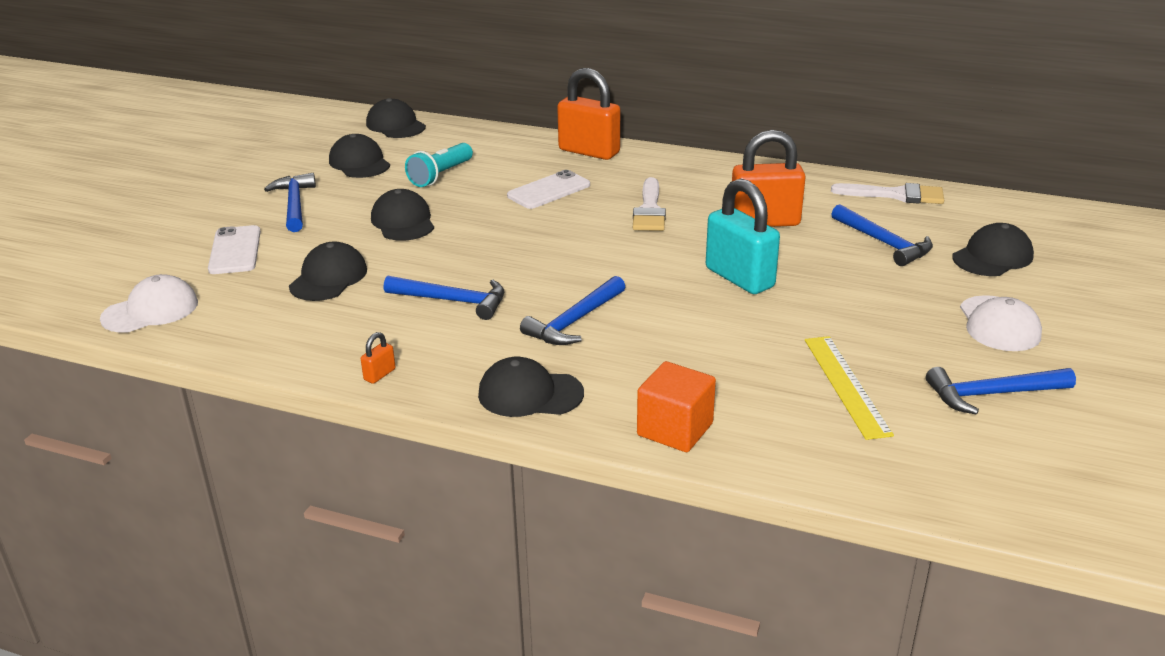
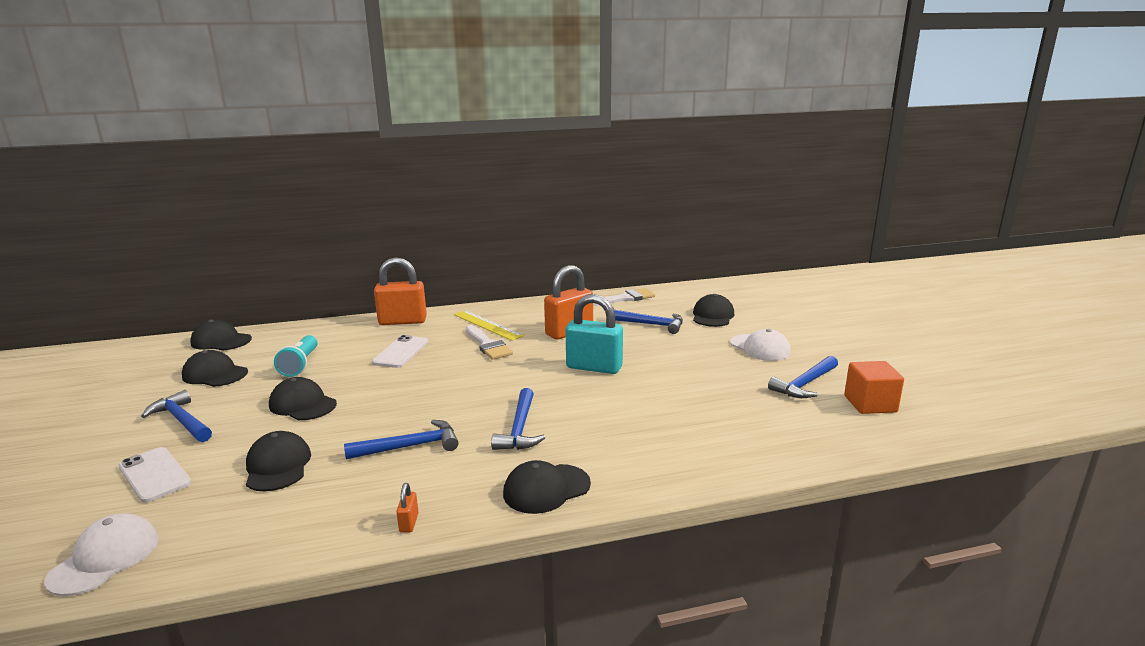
camera: 35 degrees left, 10 degrees down
orange cube [637,361,716,452] -> orange cube moved to [844,361,904,414]
yellow ruler [805,336,894,440] -> yellow ruler moved to [454,310,524,341]

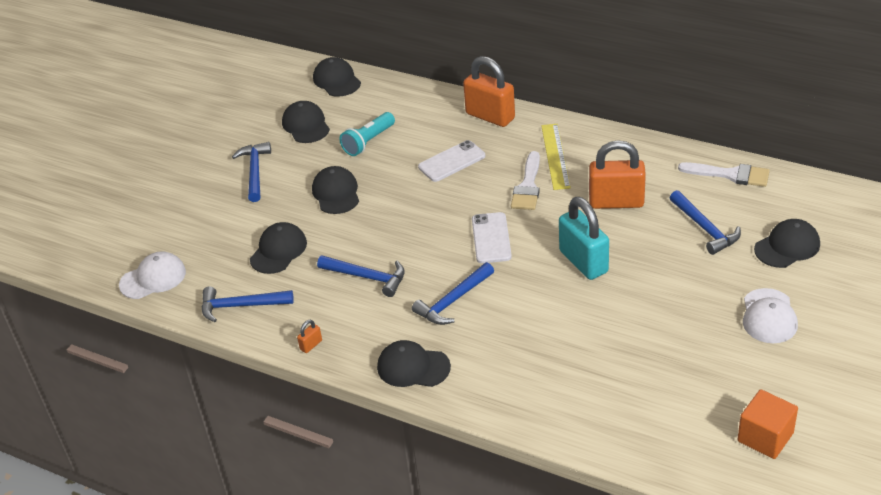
camera: 45 degrees right, 20 degrees up
white phone [119,447,192,503] -> white phone moved to [472,212,512,263]
blue hammer [768,356,838,398] -> blue hammer moved to [202,287,294,322]

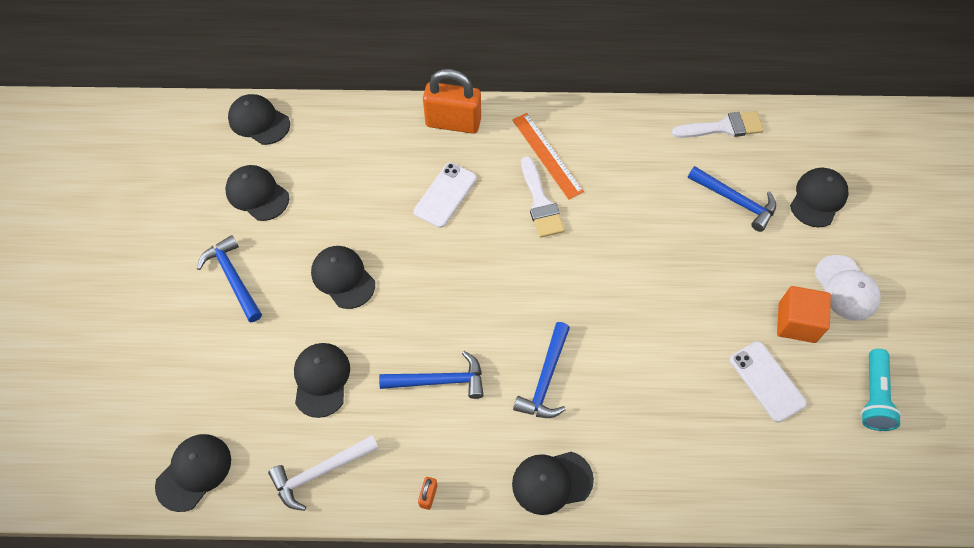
camera: 30 degrees left, 20 degrees up
white cap [119,251,186,299] -> black cap [155,434,231,512]
blue hammer [202,287,294,322] -> white hammer [268,435,379,511]
turquoise flashlight [339,112,395,156] -> turquoise flashlight moved to [861,349,901,431]
white phone [472,212,512,263] -> white phone moved to [730,341,807,422]
yellow ruler [541,124,571,190] -> orange ruler [512,113,584,200]
turquoise padlock [559,197,609,280] -> none
orange padlock [589,140,646,209] -> none
orange cube [737,389,798,459] -> orange cube moved to [777,286,831,343]

